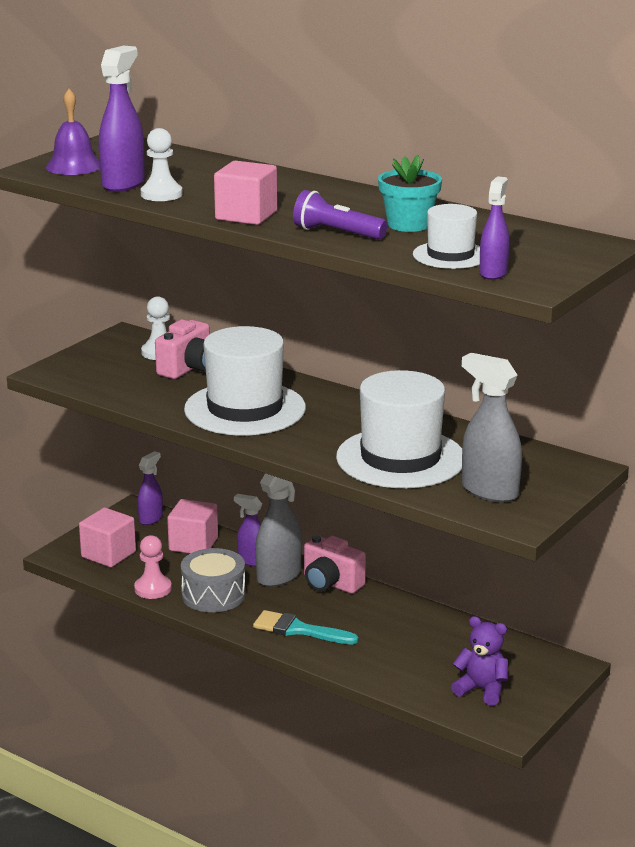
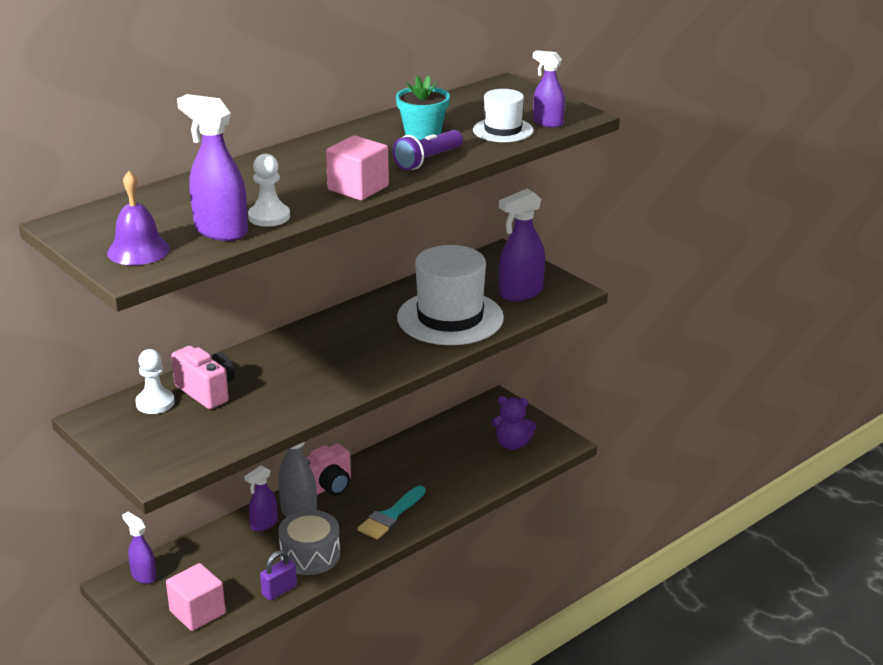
camera: 75 degrees left, 5 degrees up
pink pawn [134,535,172,599] -> purple padlock [260,550,297,600]
pink cube [167,499,218,554] -> none
white hat [184,326,306,436] -> none
purple teddy bear [451,616,508,706] -> purple teddy bear turned 120 degrees counterclockwise [492,396,536,450]
grey spray bottle [462,353,522,502] -> purple spray bottle [499,189,545,301]

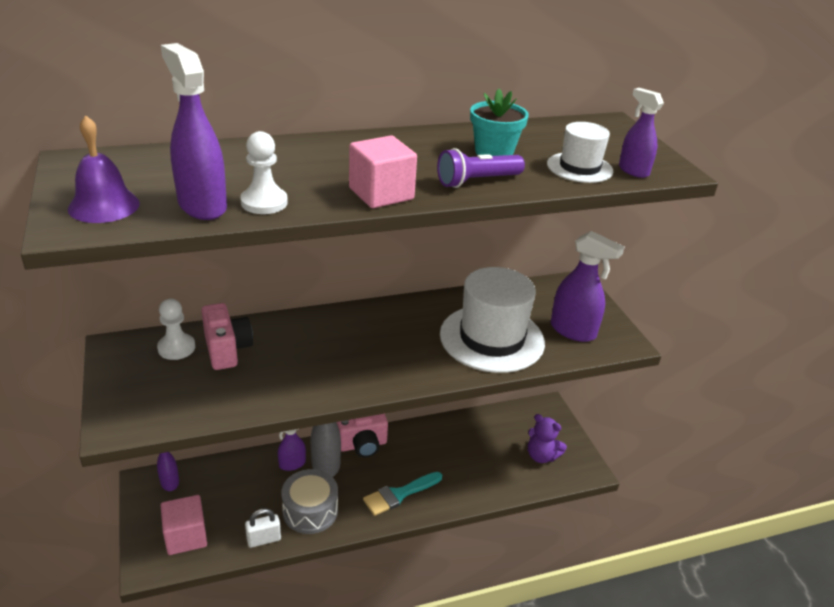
camera: 20 degrees right, 5 degrees up
purple padlock [260,550,297,600] -> white padlock [245,508,281,548]
purple spray bottle [499,189,545,301] -> purple spray bottle turned 135 degrees counterclockwise [551,231,625,342]

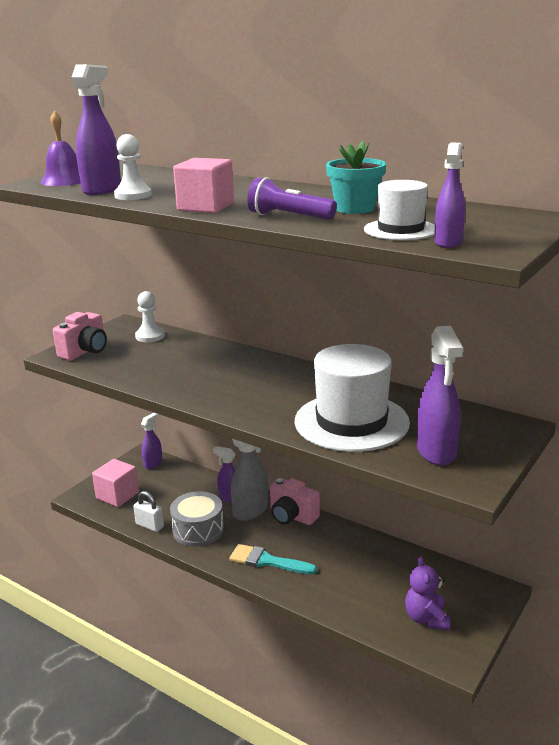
camera: 55 degrees right, 10 degrees down
pink camera [201,303,253,370] -> pink camera moved to [53,312,107,361]

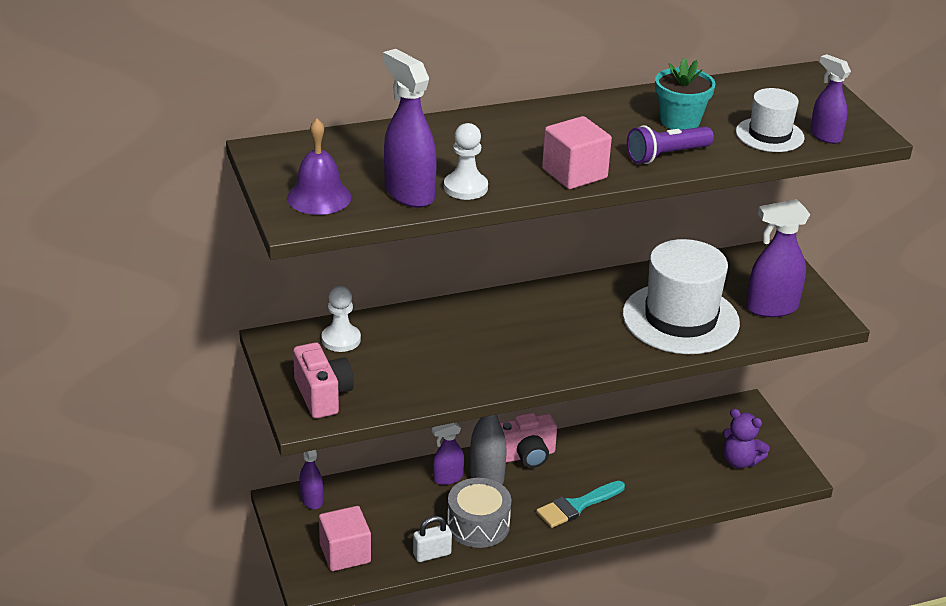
camera: 55 degrees left, 10 degrees up
purple spray bottle [417,326,463,466] -> purple spray bottle turned 135 degrees clockwise [746,199,810,317]

